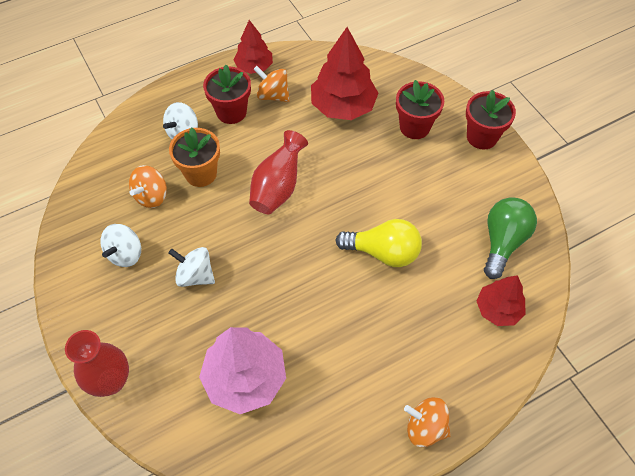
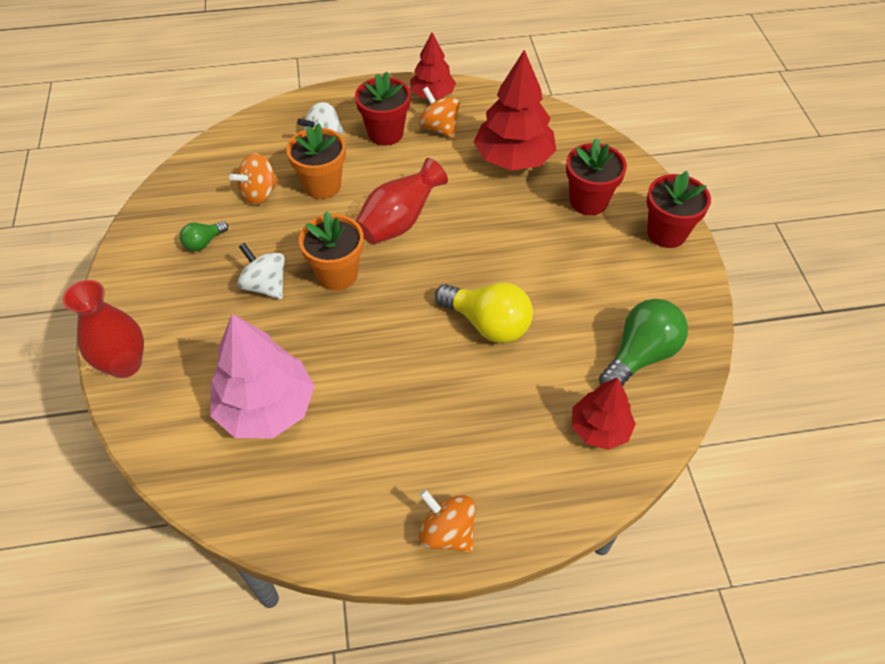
camera: 20 degrees right, 5 degrees down
white spinning top [100,224,141,267] -> green light bulb [180,221,228,251]
none -> orange flower pot [299,211,364,291]

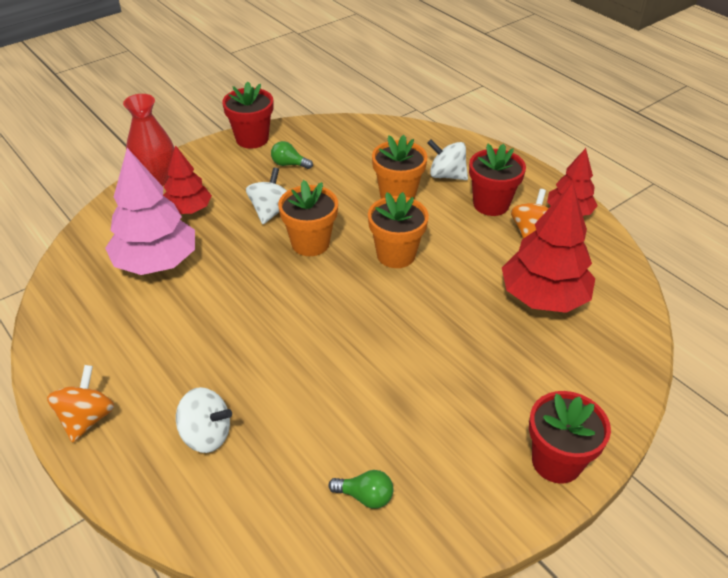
camera: 60 degrees right, 10 degrees down
orange spinning top [229,153,280,205] -> none
red vase [356,158,448,244] -> orange flower pot [368,192,429,268]
yellow light bulb [435,282,533,343] -> none
red flower pot [566,138,627,215] -> red flower pot moved to [222,81,273,149]
red tree [572,377,636,450] -> red tree moved to [163,145,212,214]
green light bulb [599,299,688,386] -> green light bulb [328,470,394,509], size x0.52
none -> white spinning top [176,387,232,453]

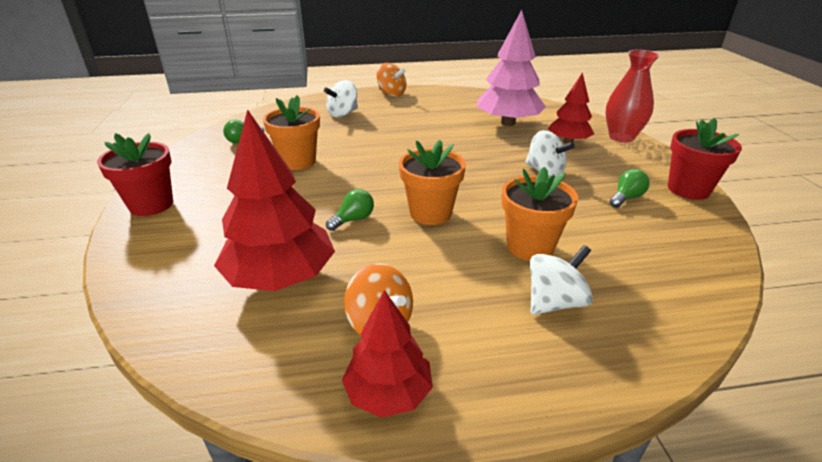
camera: 120 degrees right, 10 degrees down
orange flower pot [278,180,338,256] -> orange flower pot moved to [263,95,320,170]
red flower pot [469,144,526,216] -> none
none -> green light bulb [326,189,374,231]

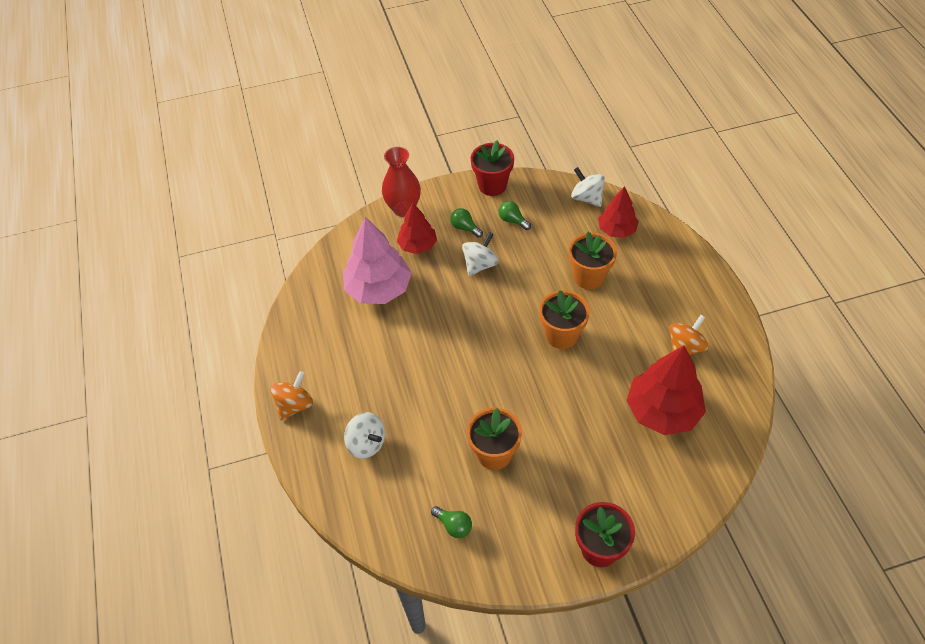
camera: 95 degrees left, 20 degrees up
green light bulb [326,189,374,231] -> green light bulb moved to [450,208,483,238]
red tree [342,290,433,418] -> red tree moved to [598,186,639,238]
white spinning top [530,245,593,315] -> white spinning top moved to [571,167,605,207]

